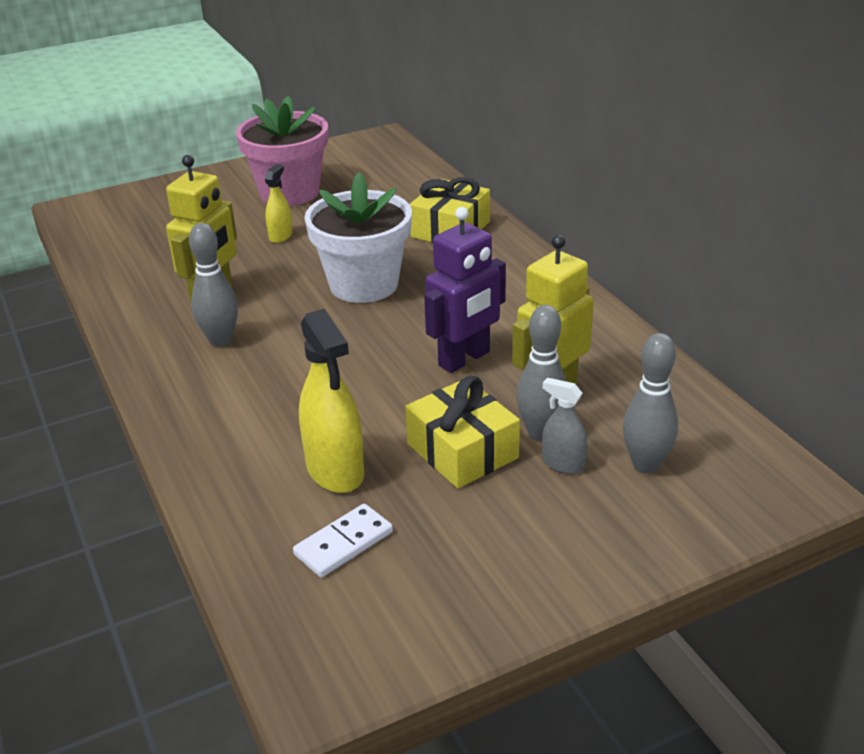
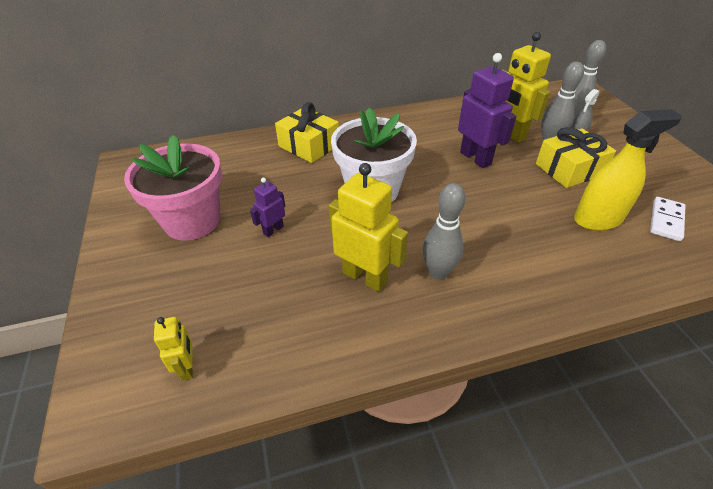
camera: 80 degrees left, 10 degrees up
yellow spray bottle [265,164,293,243] -> purple robot [250,178,285,237]
white domino [293,504,393,577] -> white domino turned 60 degrees clockwise [650,197,686,241]
none -> yellow robot [154,317,193,381]

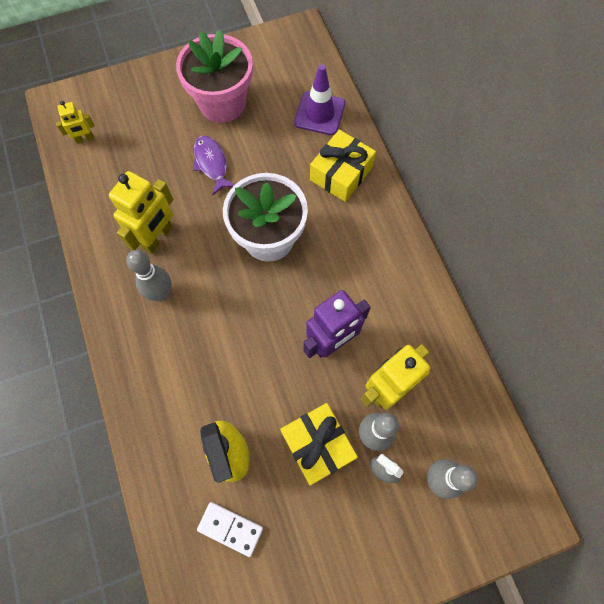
camera: 85 degrees right, 25 degrees up
purple robot [250,178,285,237] -> purple fish [193,136,235,195]
none -> purple traffic cone [294,64,345,135]

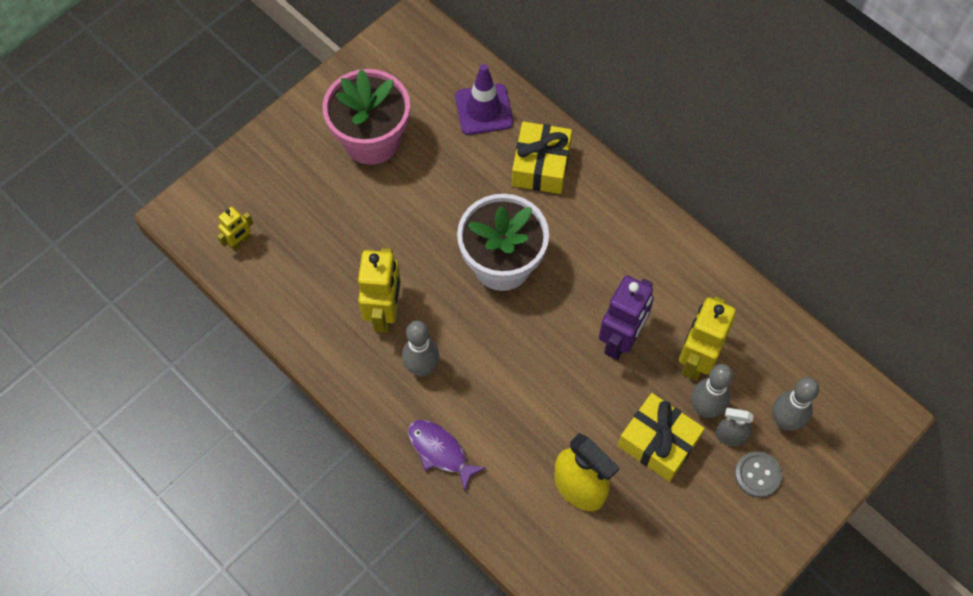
camera: 25 degrees left, 5 degrees down
purple fish [193,136,235,195] -> purple fish moved to [408,420,486,492]
white domino [197,502,263,557] -> none
none -> grey button [735,451,782,498]

